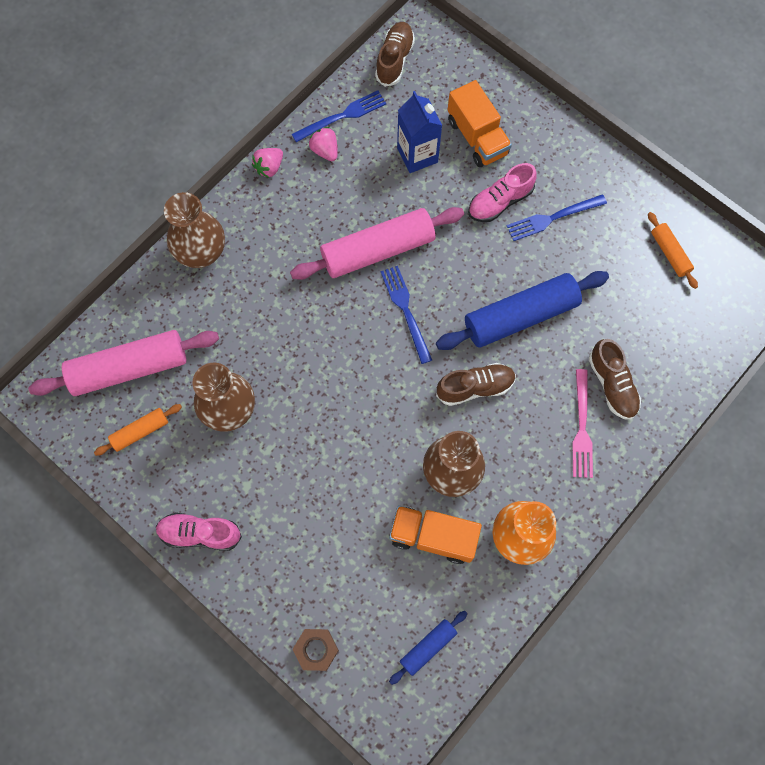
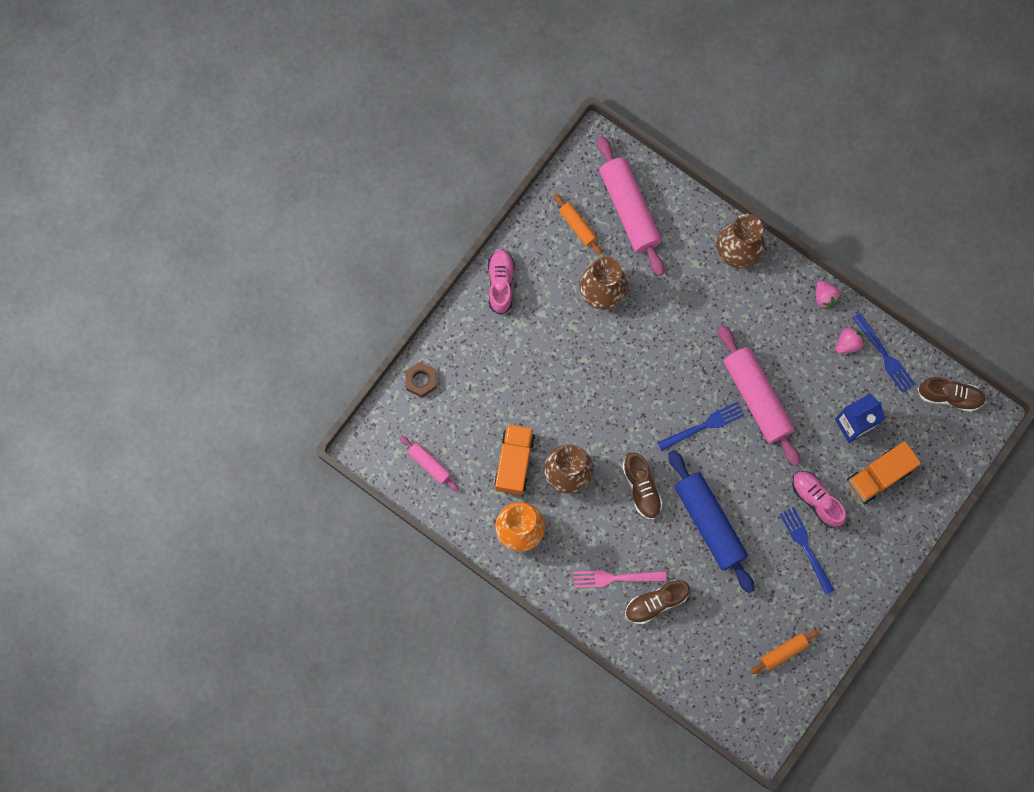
camera: 85 degrees right, 5 degrees up
pink strawberry [252,148,283,178] -> pink strawberry turned 150 degrees counterclockwise [816,281,841,309]
blue rolling pin [389,611,468,685] -> pink rolling pin [400,436,459,491]

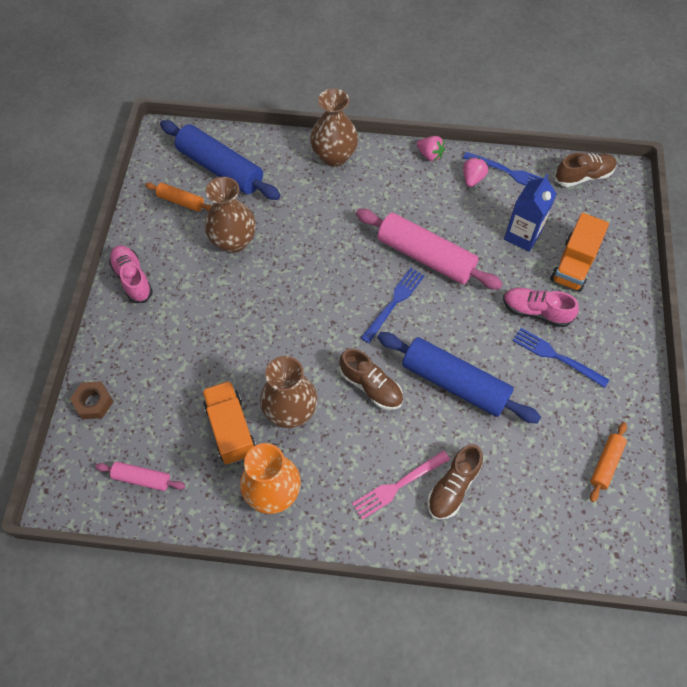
camera: 30 degrees left, 15 degrees down
pink rolling pin [597,135,664,276] -> blue rolling pin [160,120,280,200]

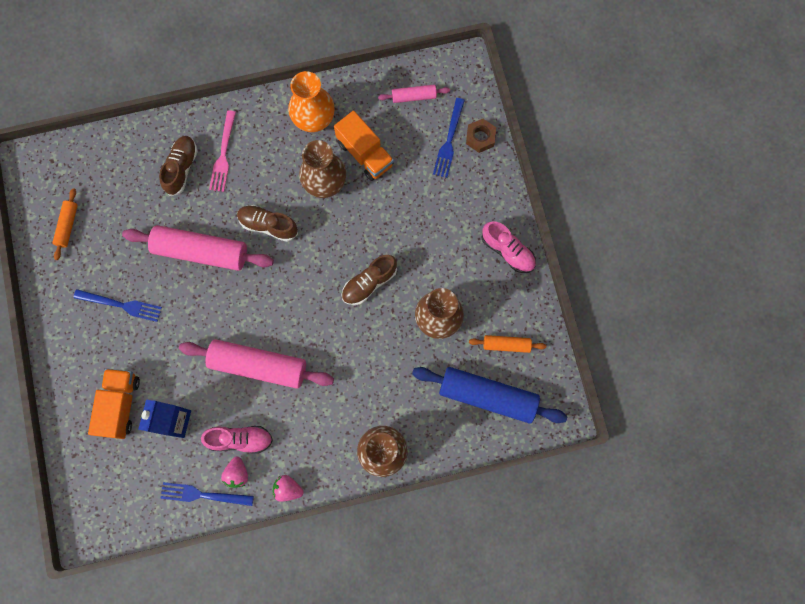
camera: 160 degrees right, 15 degrees up
pink fork [352,450,450,520] -> pink fork turned 150 degrees clockwise [209,110,236,192]
blue fork [361,268,425,343] -> blue fork moved to [433,98,465,178]
blue rolling pin [377,332,541,424] -> pink rolling pin [122,225,274,271]
pink shoe [503,288,579,327] -> pink shoe moved to [201,426,273,454]
brown shoe [555,153,617,187] -> brown shoe moved to [341,255,397,305]

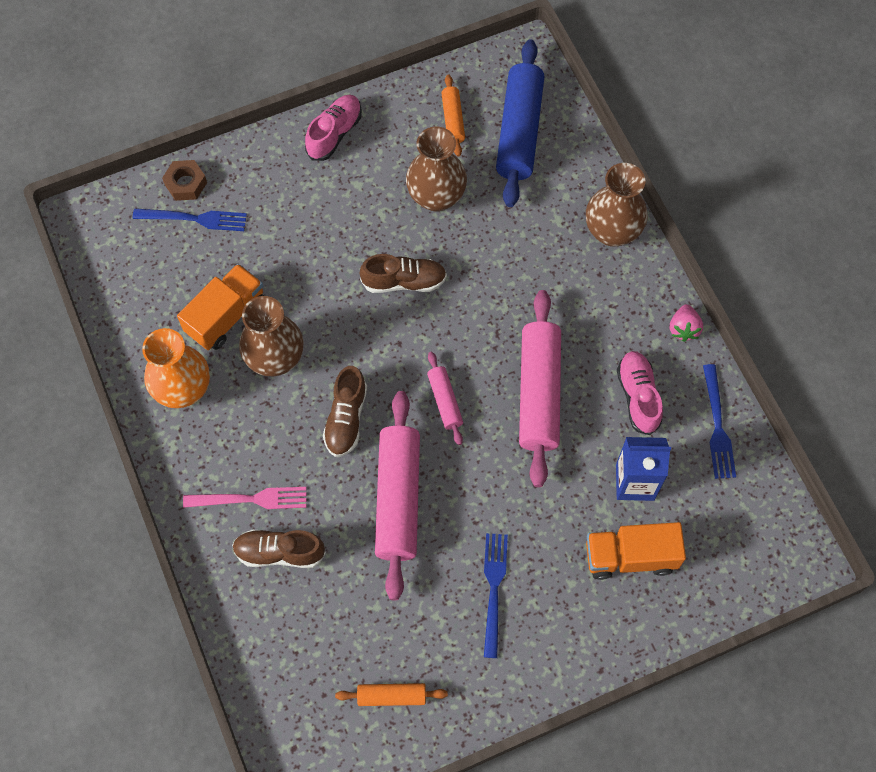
camera: 100 degrees left, 10 degrees down
pink strawberry [221,457,248,488] -> none
brown shoe [341,255,397,305] -> brown shoe turned 45 degrees counterclockwise [360,254,447,293]
pink rolling pin [378,85,450,103] -> pink rolling pin moved to [427,352,463,445]

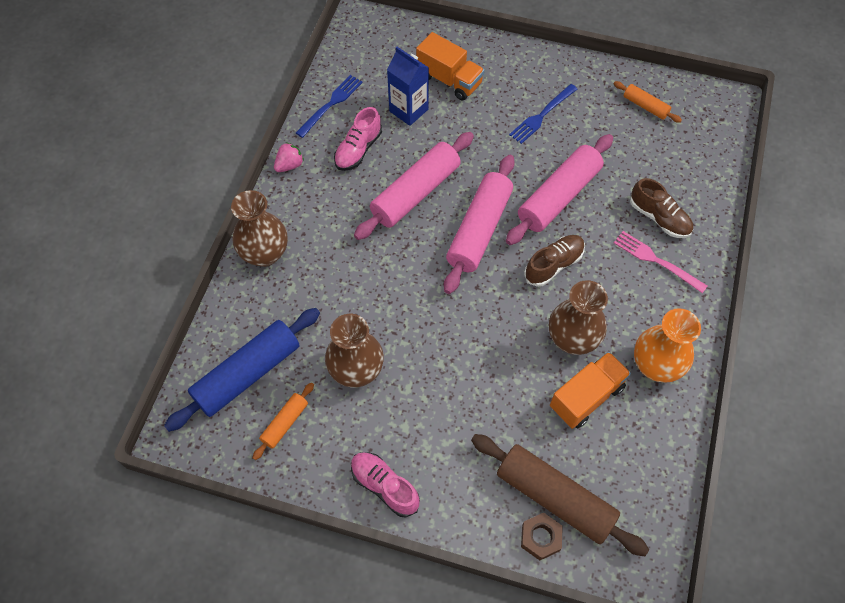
camera: 140 degrees left, 5 degrees down
blue fork [132,208,247,231] -> brown rolling pin [471,434,649,556]
orange truck [177,264,264,350] -> orange truck turned 150 degrees clockwise [550,352,631,429]
pink shoe [305,95,362,161] -> pink shoe turned 60 degrees clockwise [351,452,420,517]
brown shoe [360,254,447,293] -> none
pink rolling pin [427,352,463,445] -> pink rolling pin [444,155,515,294], size x2.02

